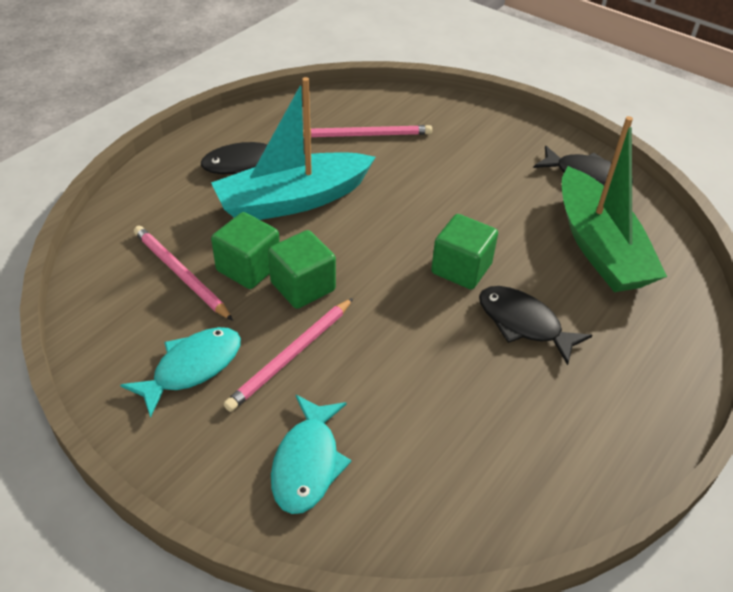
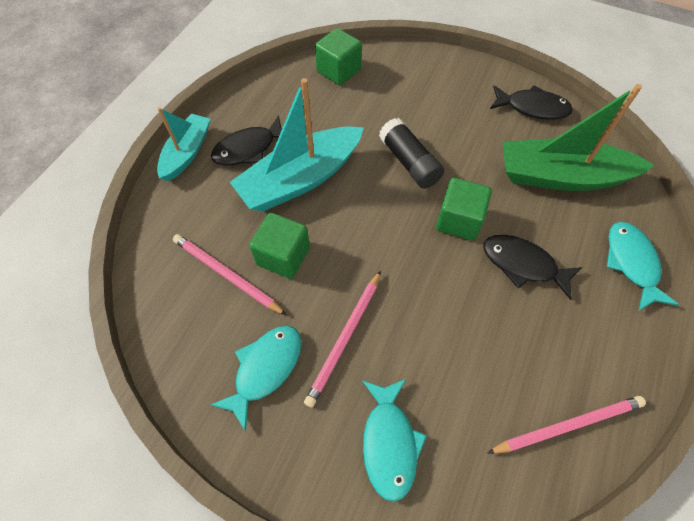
camera: 10 degrees left, 15 degrees up
green cube [268,230,336,309] -> green cube moved to [315,28,362,85]
pink pencil [303,125,432,137] -> pink pencil moved to [488,396,646,454]
green boat [562,116,667,292] -> green boat turned 120 degrees clockwise [503,84,655,191]
none -> turquoise boat [157,107,210,181]
none -> black glue stick [379,118,444,189]
none -> turquoise fish [607,222,679,311]

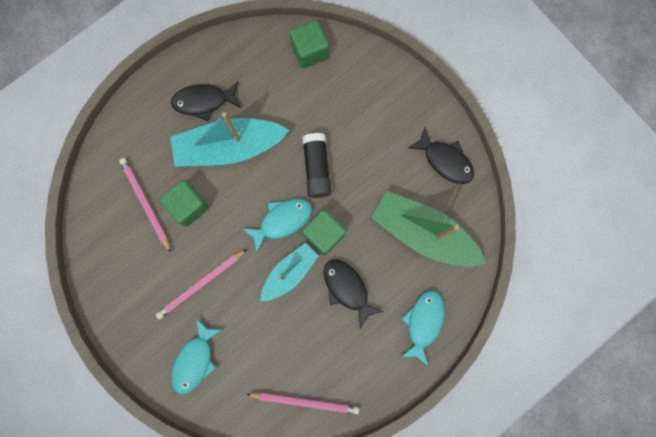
camera: 25 degrees right, 20 degrees up
turquoise boat [157,107,210,181] -> turquoise boat moved to [260,243,319,302]
turquoise fish [210,326,301,432] -> turquoise fish moved to [243,199,312,253]

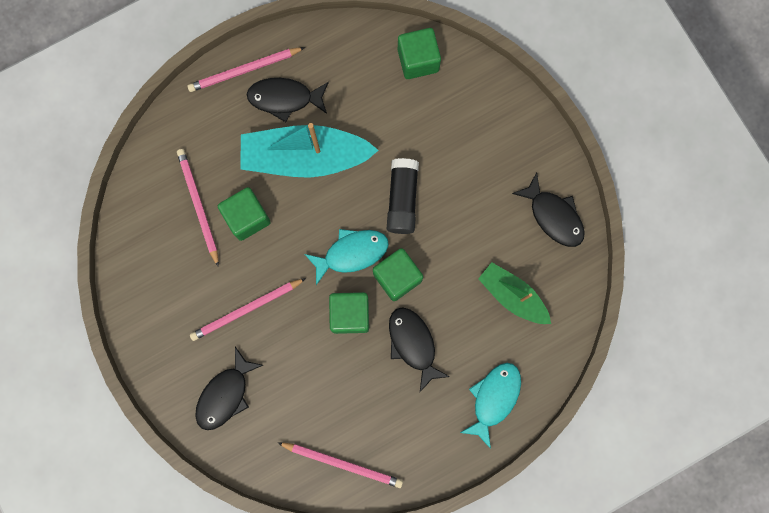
camera: 10 degrees right, 0 degrees up
turquoise fish [171,318,223,395] -> black fish [195,347,263,430]
turquoise boat [260,243,319,302] -> green cube [329,292,369,334]
green boat [371,191,486,266] -> green boat [478,262,551,324], size x0.60
none -> pink pencil [188,47,305,92]

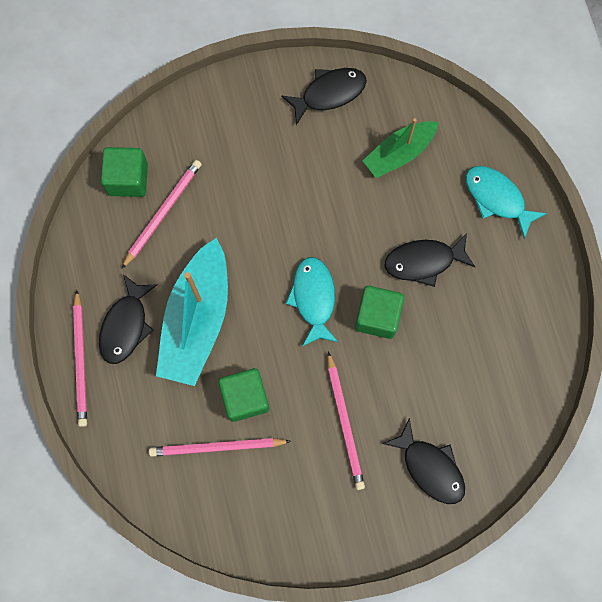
camera: 75 degrees left, 5 degrees down
pink pencil [278,442,403,488] -> pink pencil moved to [121,160,202,269]
green cube [373,248,423,301] -> none
black glue stick [387,158,419,234] -> none

